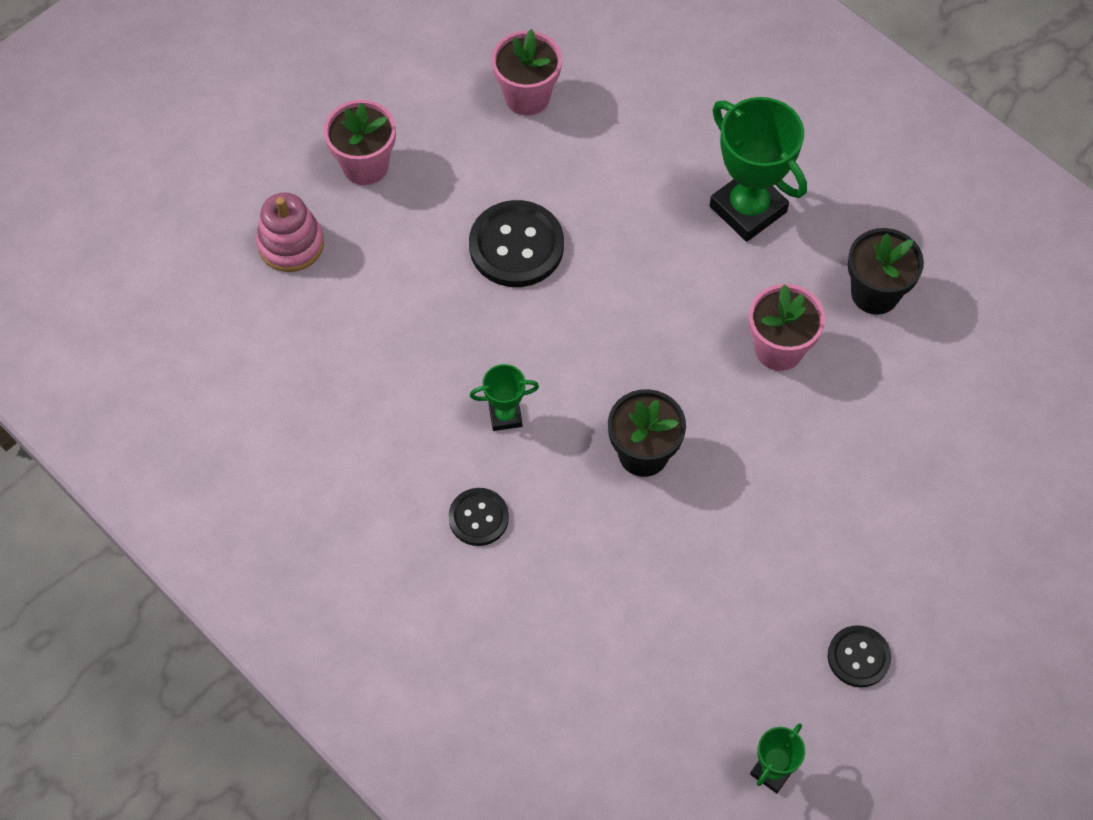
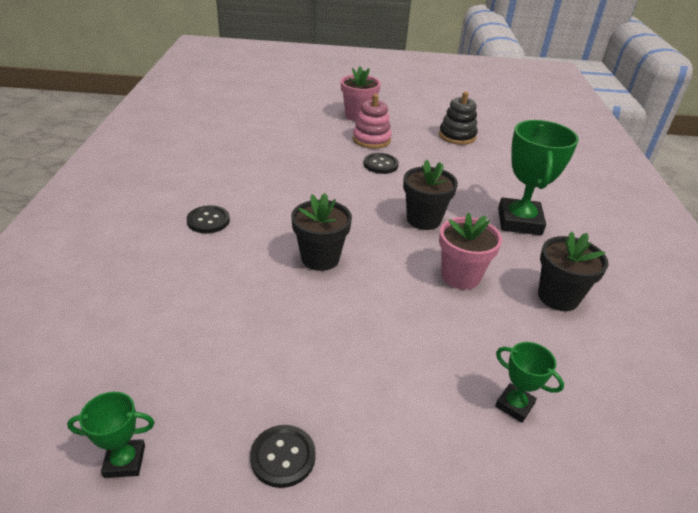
camera: 45 degrees right, 25 degrees down
pink stacking toy [256,192,324,272] -> pink stacking toy moved to [353,94,392,149]
black button [469,200,564,287] -> black button [364,153,399,174], size x0.59
green trophy [470,364,539,431] -> green trophy moved to [495,342,564,423]
pink flower pot [492,29,562,116] -> black stacking toy [439,92,478,145]
none -> black flower pot [403,159,458,230]

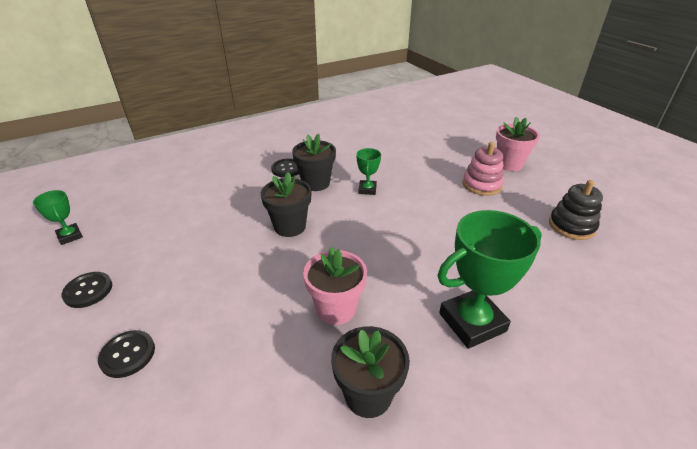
camera: 60 degrees right, 0 degrees up
black button [364,153,399,174] -> black button moved to [98,330,155,378]
black flower pot [403,159,458,230] -> black flower pot moved to [292,134,336,191]
green trophy [495,342,564,423] -> green trophy moved to [356,148,381,195]

